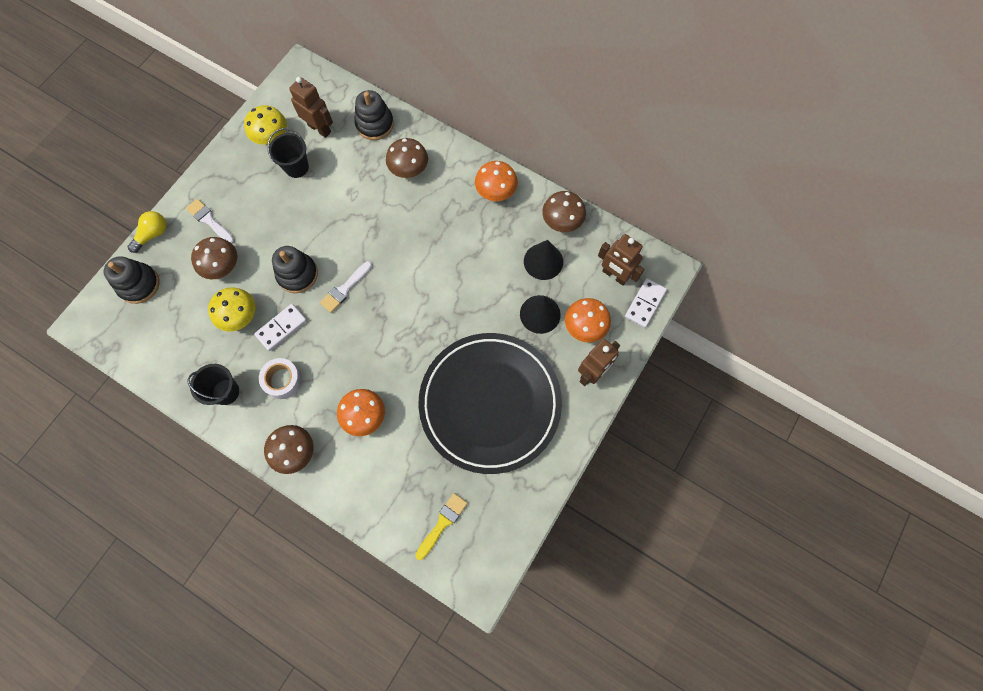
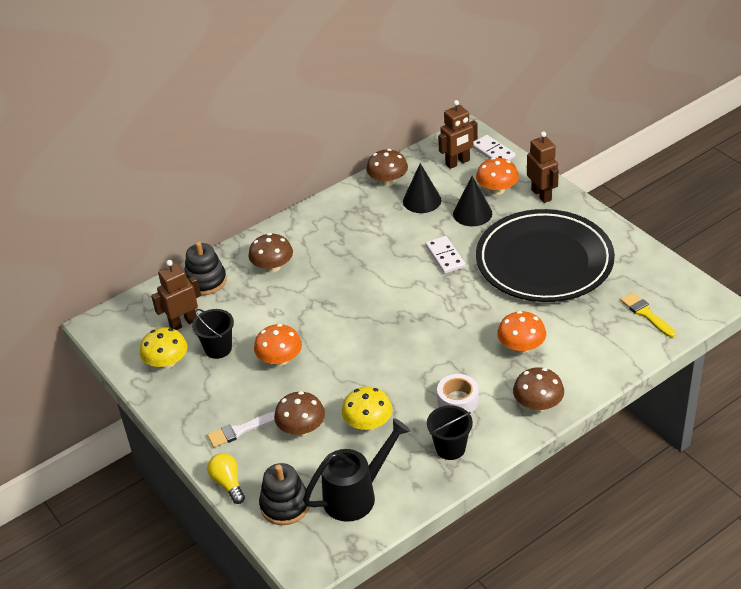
camera: 65 degrees left, 30 degrees down
white domino [254,304,307,351] -> white domino moved to [425,236,465,274]
black stacking toy [272,246,318,293] -> none
white brush [320,261,372,313] -> none
orange mushroom [475,161,518,201] -> orange mushroom moved to [254,324,302,366]
none -> black watering can [303,418,410,522]

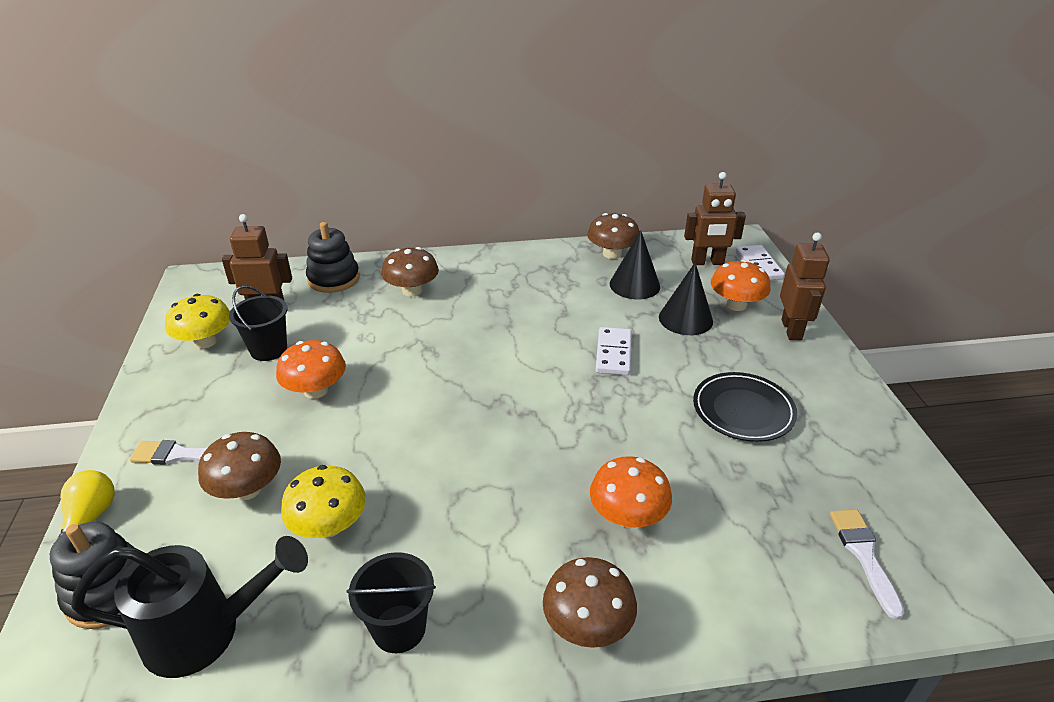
camera: 25 degrees right, 5 degrees down
white tape [437,374,479,412] -> none
black plate [476,209,615,302] -> black plate [693,372,797,442], size x0.48
yellow brush [621,292,676,338] -> white brush [830,509,904,620]

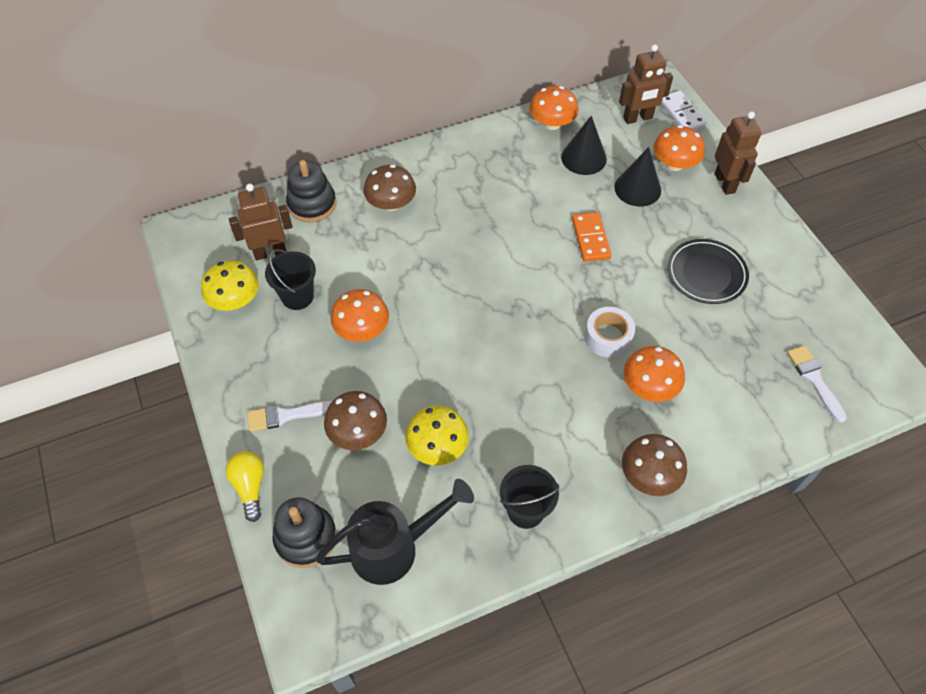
camera: 15 degrees left, 20 degrees up
brown mushroom [587,213,639,259] -> orange mushroom [529,86,579,130]
white domino [596,327,632,375] -> orange domino [572,212,612,262]
none -> white tape [585,307,635,358]

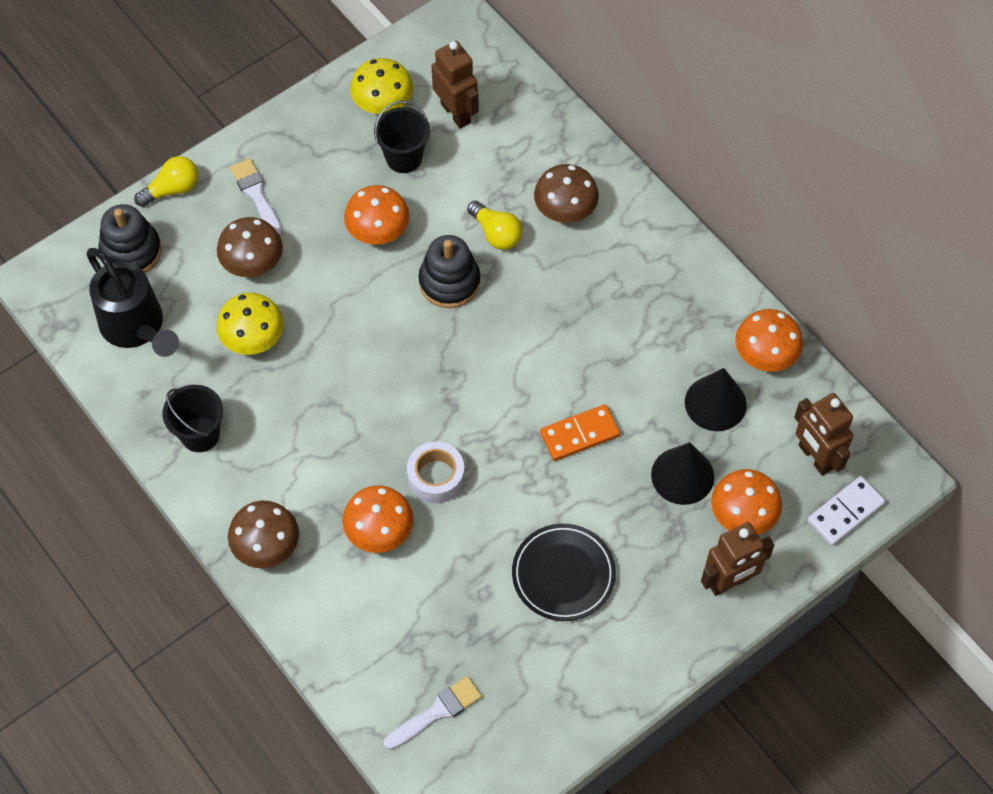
camera: 75 degrees right, 5 degrees up
black stacking toy [286,160,336,222] -> black stacking toy moved to [419,235,481,308]
none -> yellow light bulb [467,200,523,250]

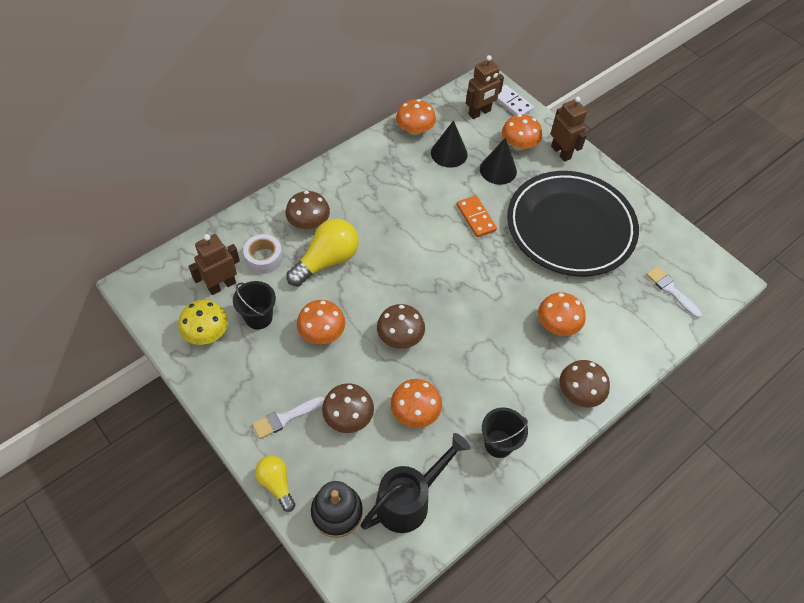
camera: 95 degrees left, 5 degrees down
yellow mushroom [217,293,284,355] -> orange mushroom [391,379,442,428]
white tape [407,441,465,504] -> white tape moved to [243,234,283,274]
black stacking toy [419,235,481,308] -> none
yellow light bulb [467,200,523,250] -> yellow light bulb [286,218,359,286], size x1.71
black plate [512,524,616,621] -> black plate [507,171,639,276], size x2.07
none -> brown mushroom [377,304,425,349]

